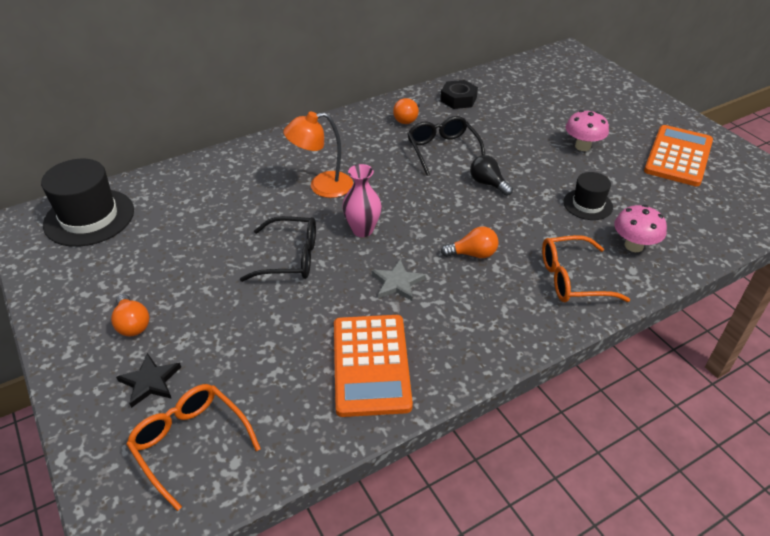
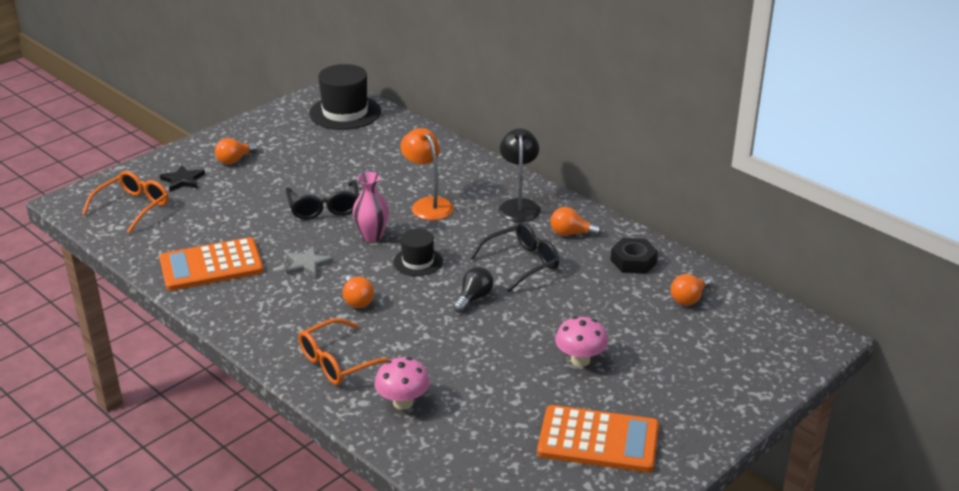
camera: 75 degrees right, 10 degrees down
orange glasses [542,235,630,302] -> orange glasses turned 105 degrees counterclockwise [298,318,392,385]
black hat [564,172,613,220] -> black hat moved to [393,229,443,276]
none -> black lamp [498,128,540,222]
none -> orange light bulb [671,274,711,305]

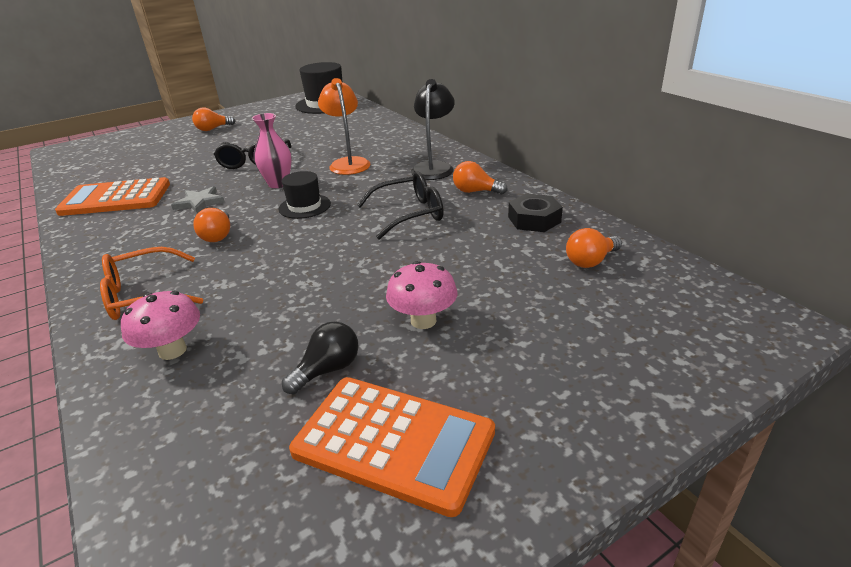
camera: 15 degrees right, 0 degrees up
orange glasses [82,171,169,233] -> none
black star [160,165,205,192] -> none
black light bulb [453,267,494,313] -> black light bulb moved to [282,322,359,394]

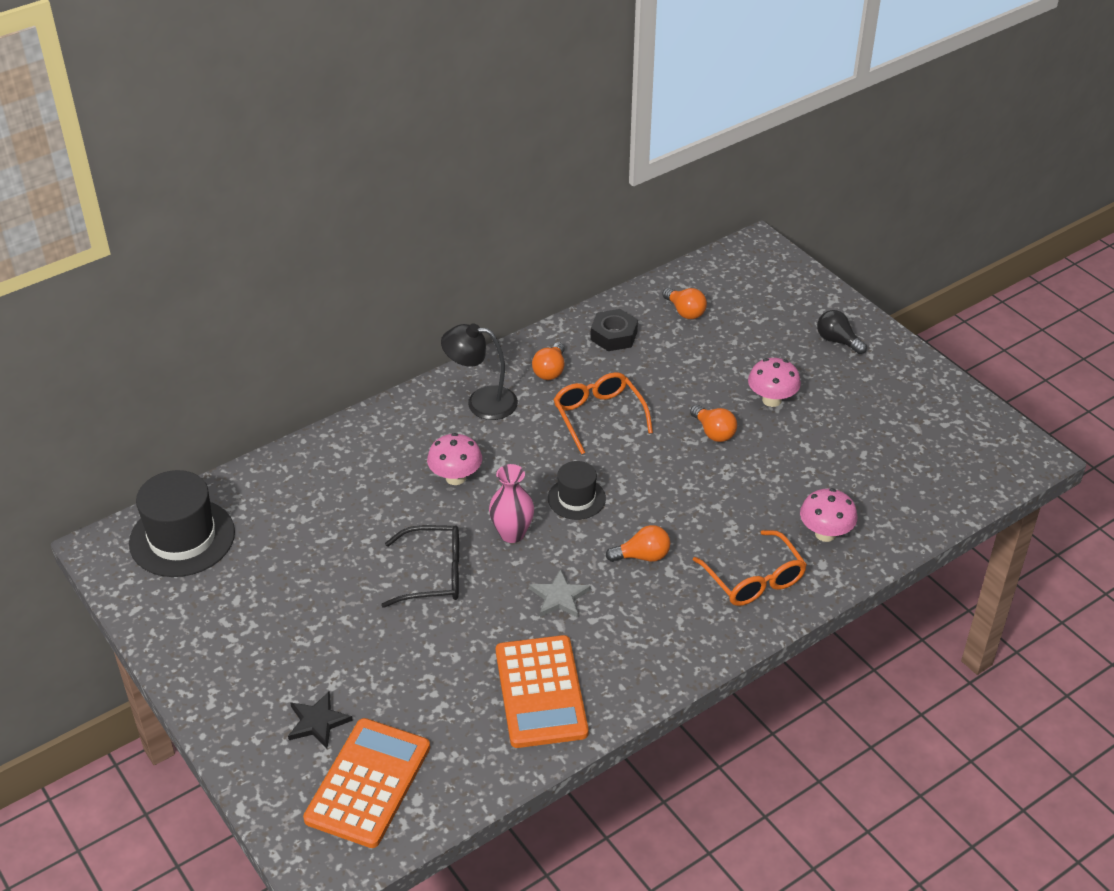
camera: 95 degrees left, 10 degrees up
orange light bulb [192,108,235,131] -> orange light bulb moved to [690,405,737,442]
black light bulb [282,322,359,394] -> black light bulb moved to [817,310,867,354]
orange calculator [289,377,495,517] -> orange calculator moved to [303,718,430,848]
orange lamp [318,78,371,175] -> pink mushroom [427,433,482,485]
black glasses [357,172,444,240] -> orange glasses [553,372,653,455]
none -> black star [288,691,353,748]

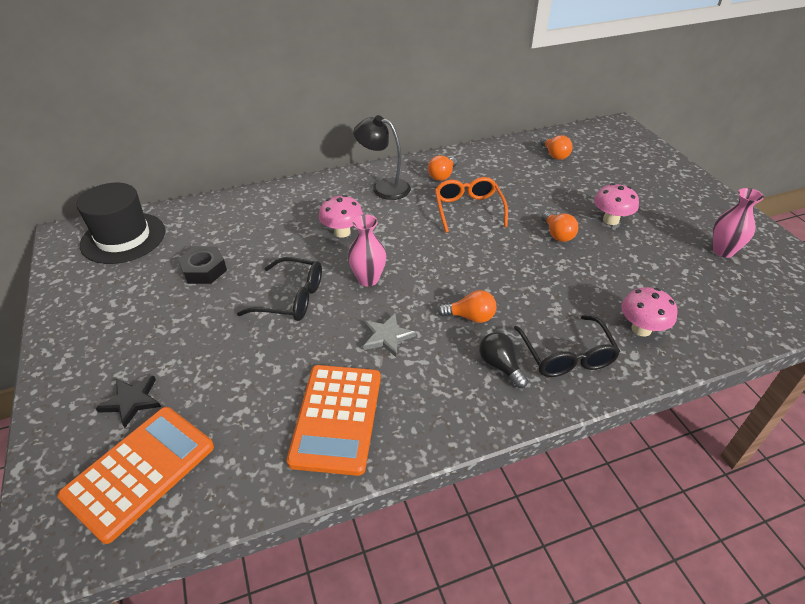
camera: 15 degrees right, 0 degrees up
black hat [548,461,606,520] -> none
black nut [590,309,638,351] -> black nut moved to [178,246,227,284]
orange glasses [693,530,807,606] -> black glasses [514,315,621,377]
black light bulb [817,310,867,354] -> black light bulb moved to [479,332,528,388]
none -> pink vase [713,188,764,258]

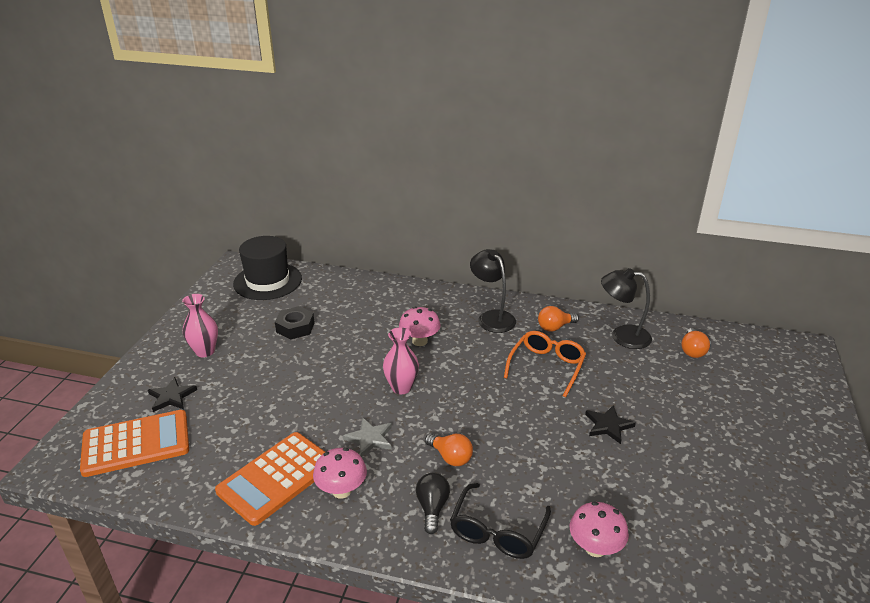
camera: 35 degrees right, 10 degrees down
black glasses [237,257,322,321] -> none
orange light bulb [541,212,578,242] -> black star [585,405,636,444]
pink mushroom [594,183,639,225] -> pink mushroom moved to [313,448,367,498]
pink vase [713,188,764,258] -> pink vase moved to [182,294,218,357]
none -> black lamp [601,268,652,349]

